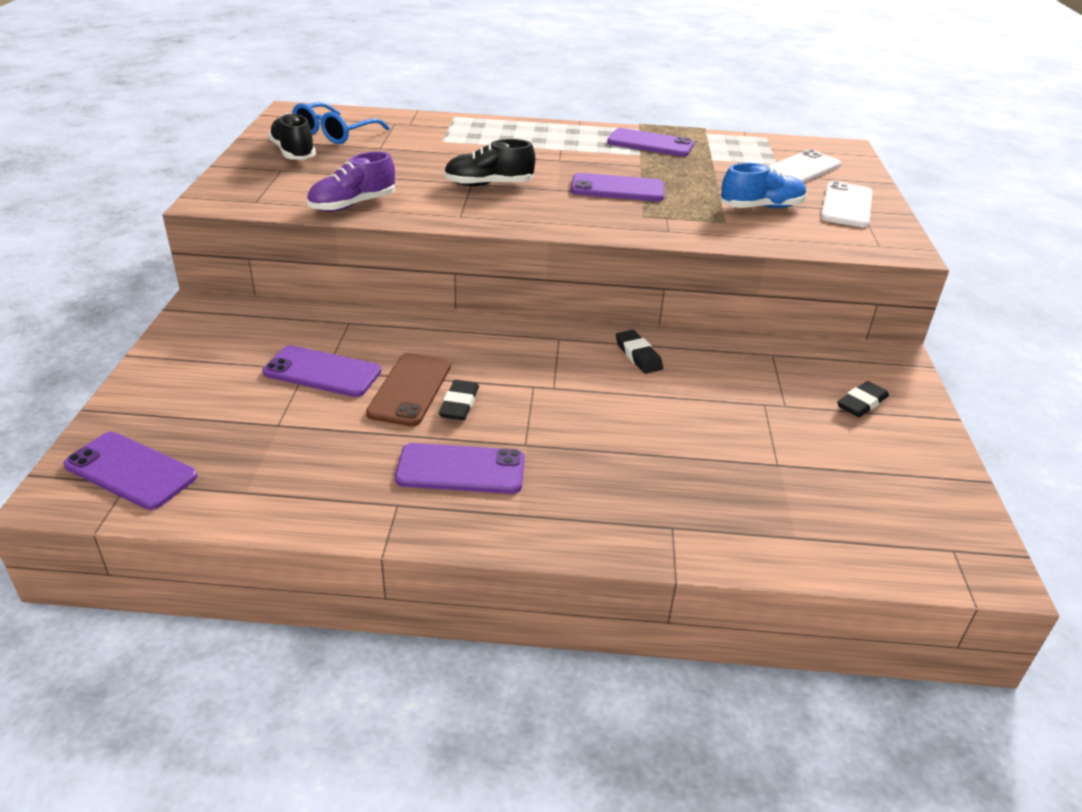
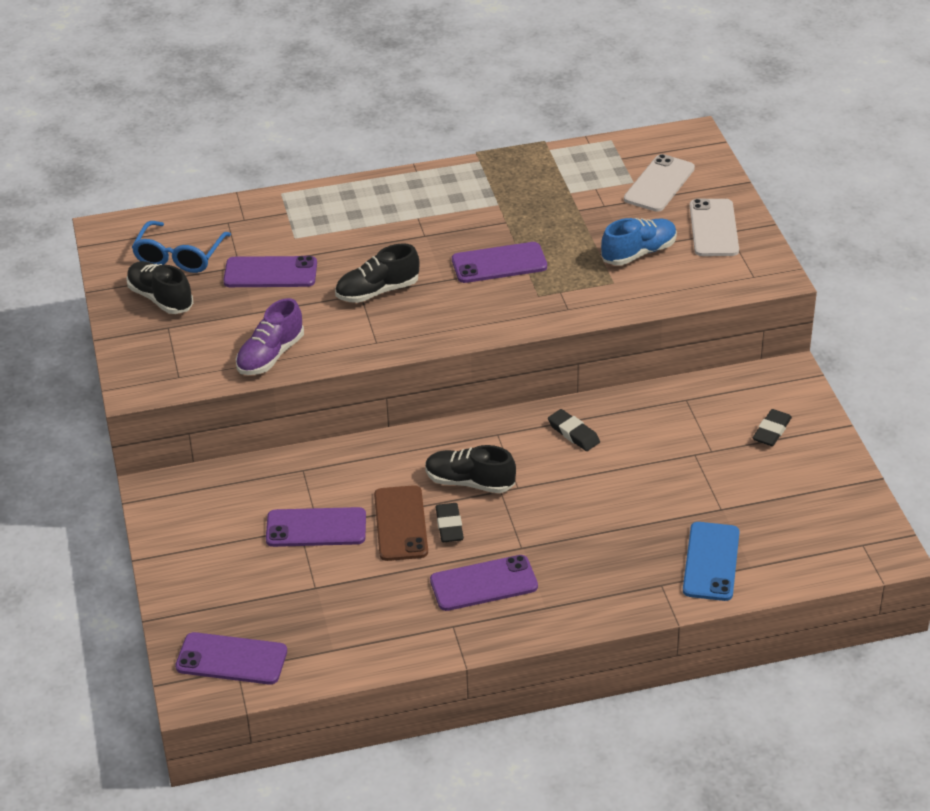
camera: 15 degrees left, 5 degrees up
purple phone [607,128,694,157] -> purple phone moved to [223,256,317,287]
none -> black shoe [425,445,516,493]
none -> blue phone [683,522,740,601]

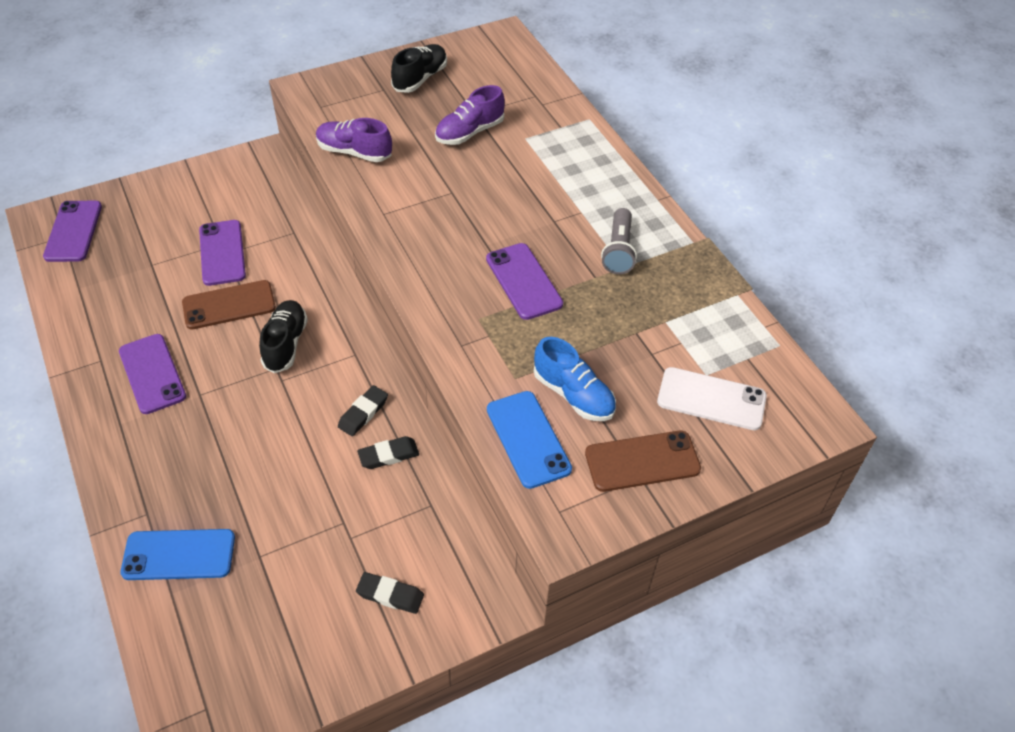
camera: 75 degrees right, 10 degrees up
blue glasses [132,221,231,273] -> none
purple phone [223,256,317,287] -> purple shoe [435,85,505,145]
black shoe [335,243,420,303] -> none
black eraser [436,503,464,542] -> black eraser moved to [357,436,419,469]
white phone [690,199,739,256] -> brown phone [585,430,701,492]
none -> blue phone [487,391,572,489]
none -> grey flashlight [601,208,637,274]

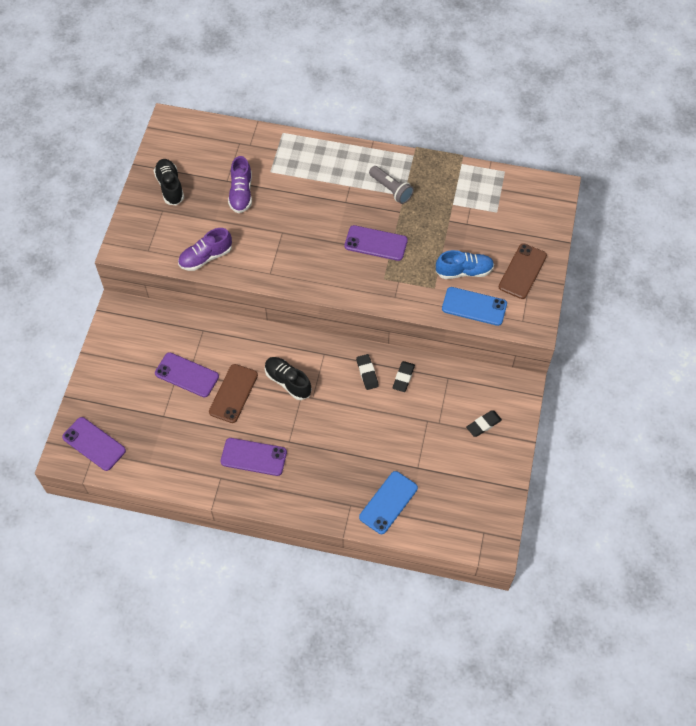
camera: 50 degrees left, 10 degrees up
white phone [657,367,767,430] -> none

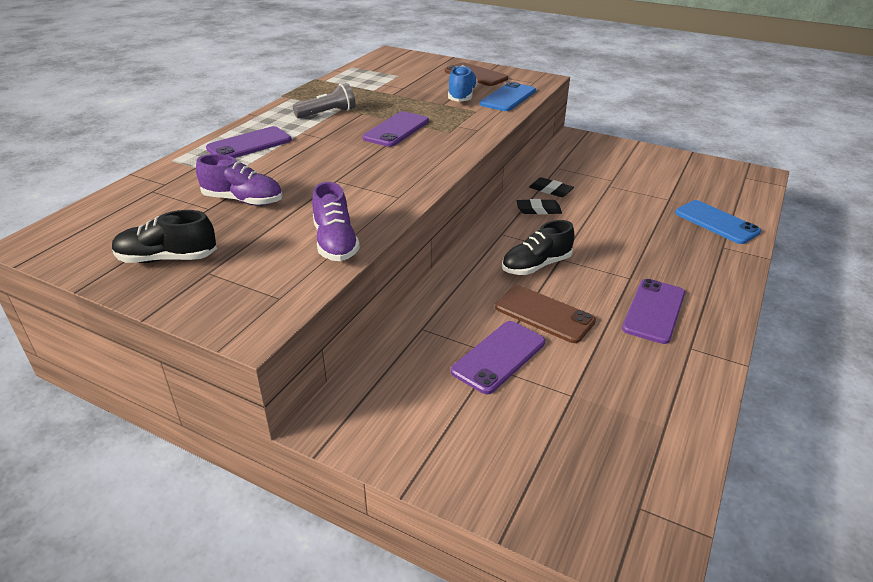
camera: 75 degrees left, 25 degrees down
purple phone [62,417,126,471] -> purple phone moved to [206,126,292,158]
black eraser [466,410,502,437] -> none

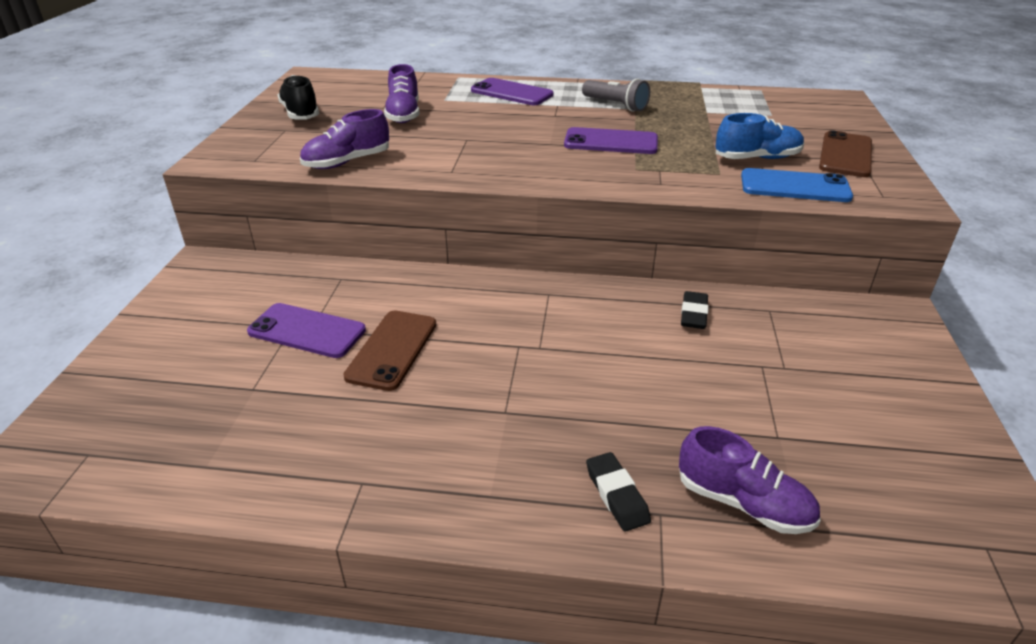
camera: 70 degrees right, 0 degrees up
black shoe [502,220,575,275] -> none
black eraser [516,199,562,215] -> black eraser moved to [586,452,651,532]
purple phone [622,279,685,344] -> none
blue phone [675,200,761,244] -> purple shoe [679,426,821,534]

